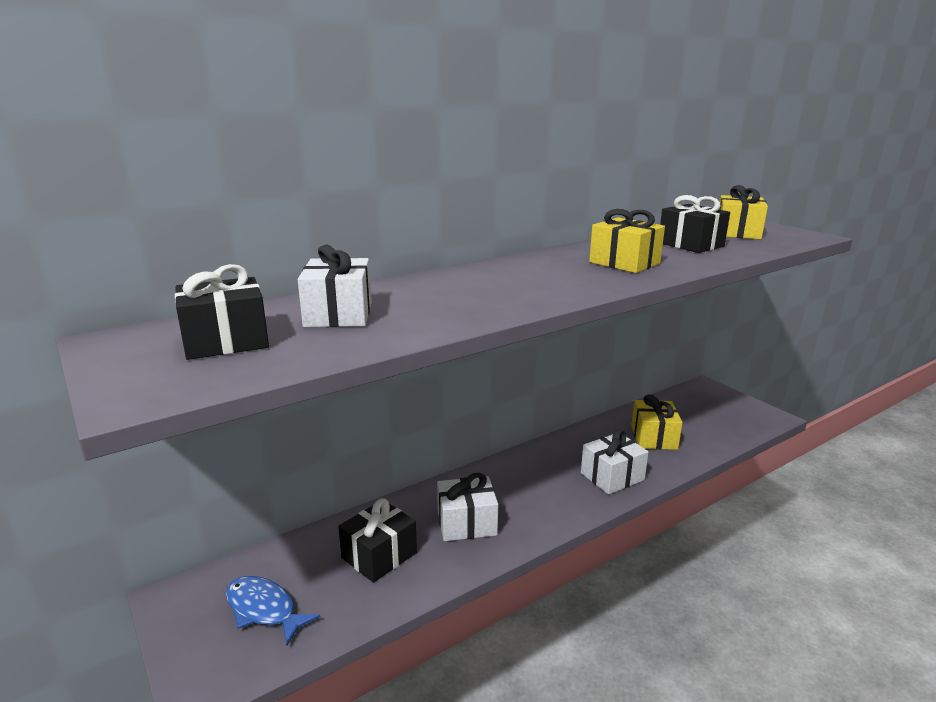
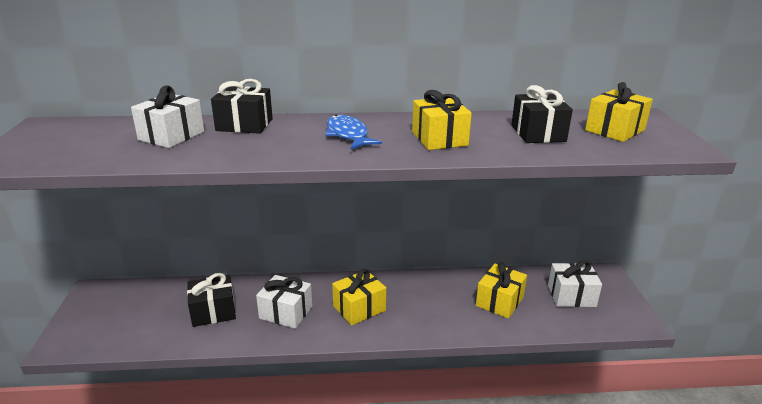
camera: 30 degrees right, 5 degrees up
black gift [175,264,269,360] -> black gift moved to [211,79,273,134]
blue fish [226,576,320,645] -> blue fish moved to [325,115,382,149]
white gift [581,429,649,494] -> white gift moved to [548,260,602,307]
none -> yellow gift [332,269,386,325]

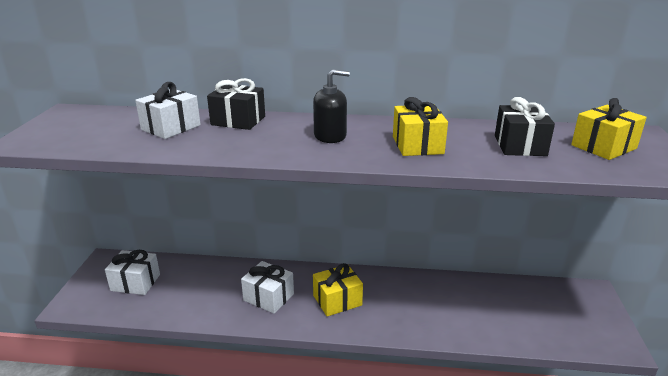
camera: 10 degrees right, 0 degrees up
black gift [187,273,236,327] -> none
blue fish [325,115,382,149] -> black soap dispenser [313,69,350,143]
yellow gift [476,262,527,319] -> none
white gift [548,260,602,307] -> white gift moved to [105,250,160,295]

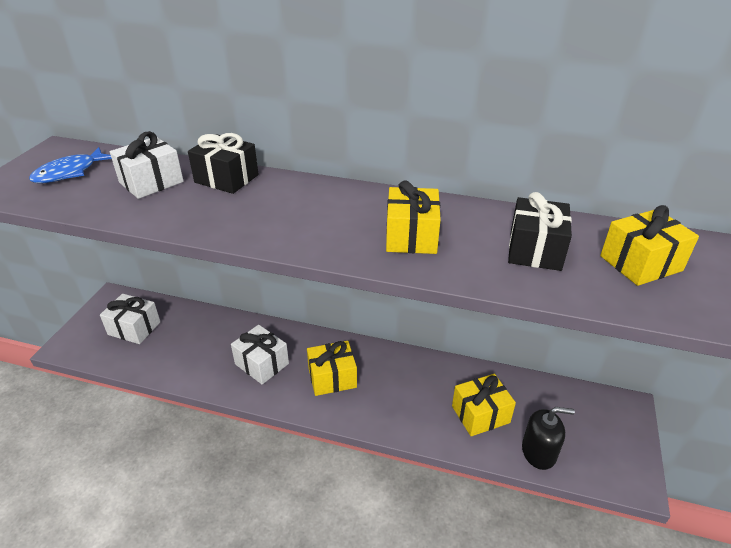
camera: 10 degrees right, 10 degrees up
black soap dispenser [313,69,350,143] -> black soap dispenser moved to [522,407,575,470]
none -> blue fish [29,147,112,183]
none -> yellow gift [452,374,516,436]

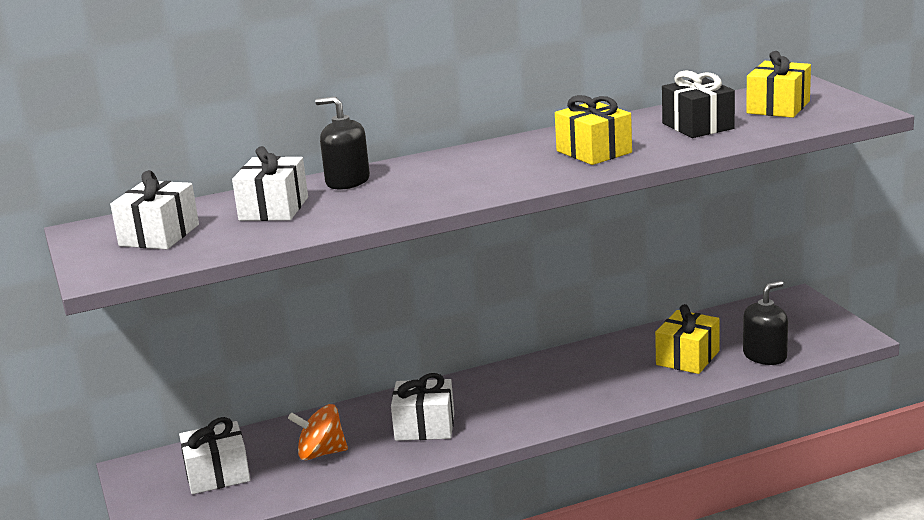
camera: 35 degrees left, 15 degrees down
blue fish [29,147,112,183] -> white gift [110,170,199,249]
black gift [188,133,259,194] -> black soap dispenser [315,96,370,190]
yellow gift [307,341,357,396] -> none
none -> orange spinning top [288,404,348,460]

